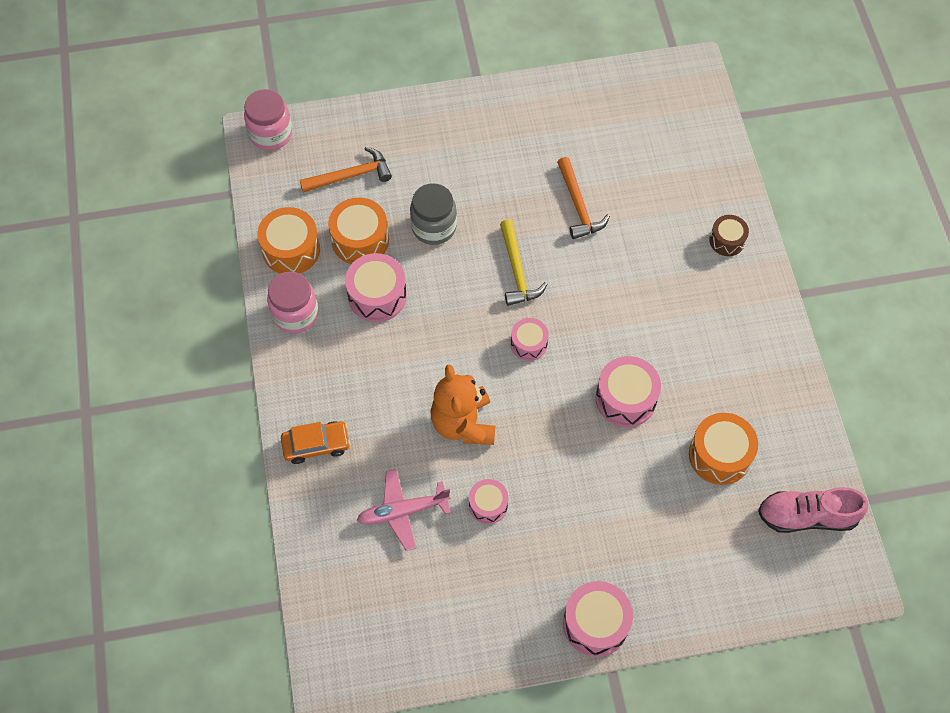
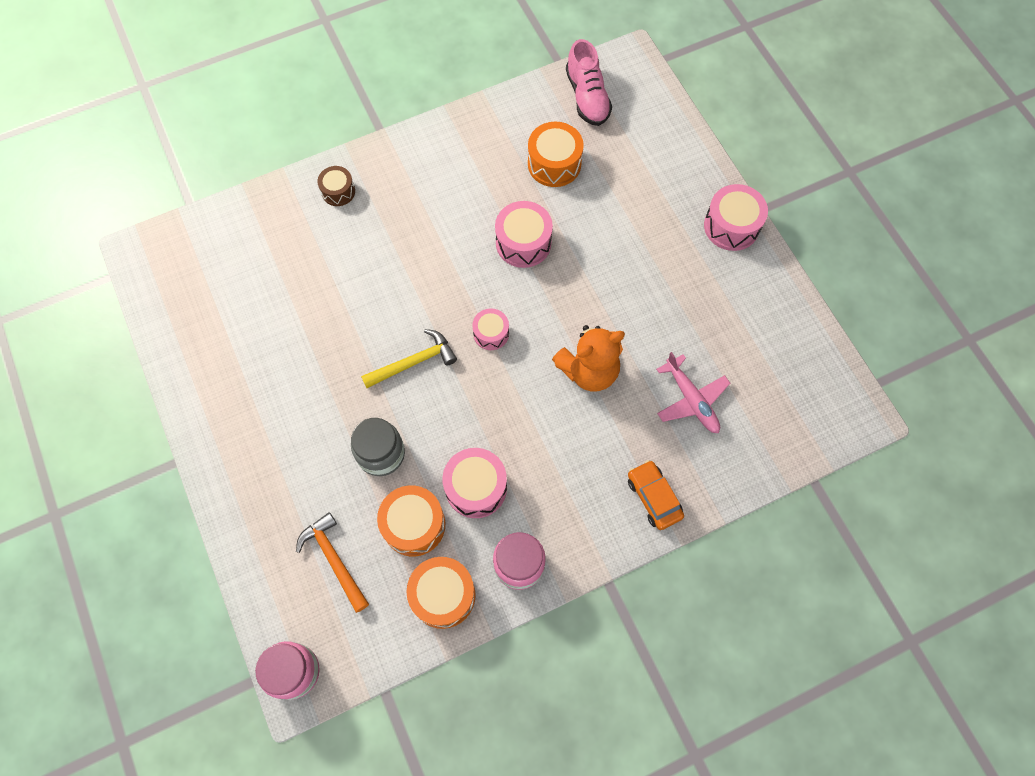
camera: 105 degrees left, 5 degrees up
pink drum [469,479,508,524] -> none
orange hammer [557,157,610,239] -> none

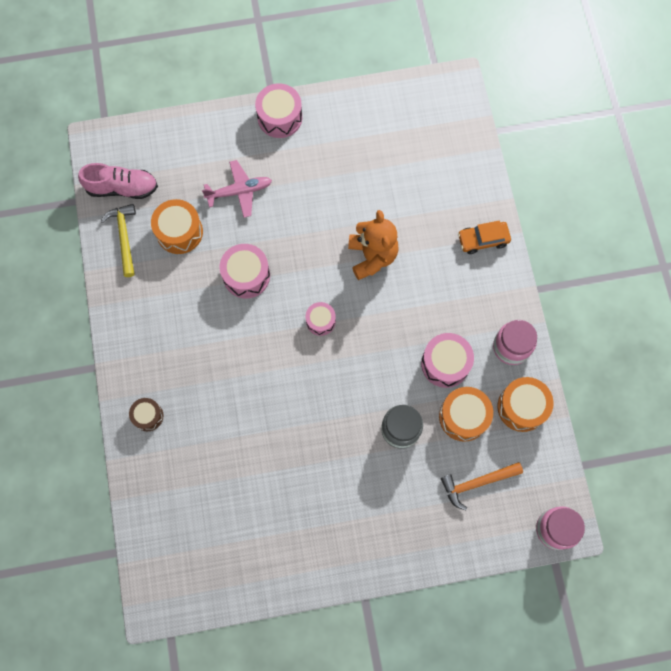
camera: 75 degrees left, 5 degrees up
yellow hammer [361,329,457,388] -> yellow hammer moved to [101,204,136,277]
pink plane [656,352,730,433] -> pink plane moved to [202,160,272,218]

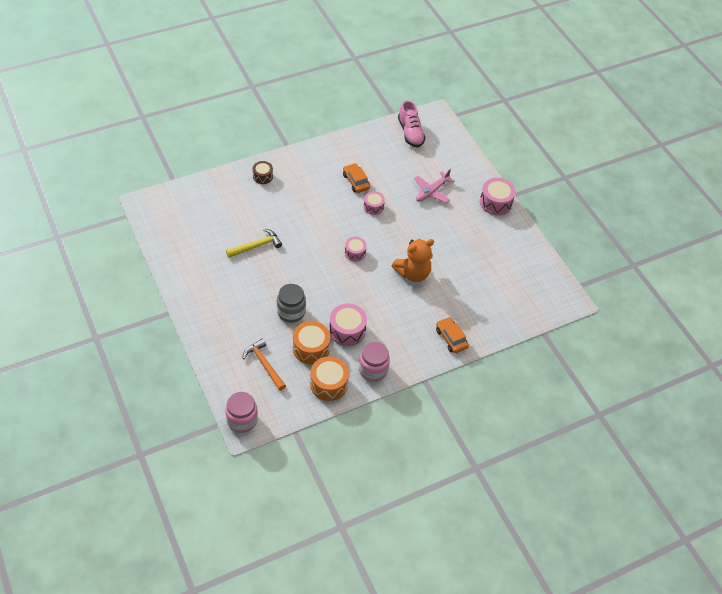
camera: 70 degrees right, 20 degrees down
yellow hammer [101,204,136,277] -> yellow hammer moved to [226,229,282,258]
orange drum [151,199,203,254] -> none
pink plane [202,160,272,218] -> pink plane turned 75 degrees clockwise [414,169,455,203]
pink drum [220,244,270,298] -> pink drum [364,191,385,215], size x0.62
none -> orange car [343,163,370,193]

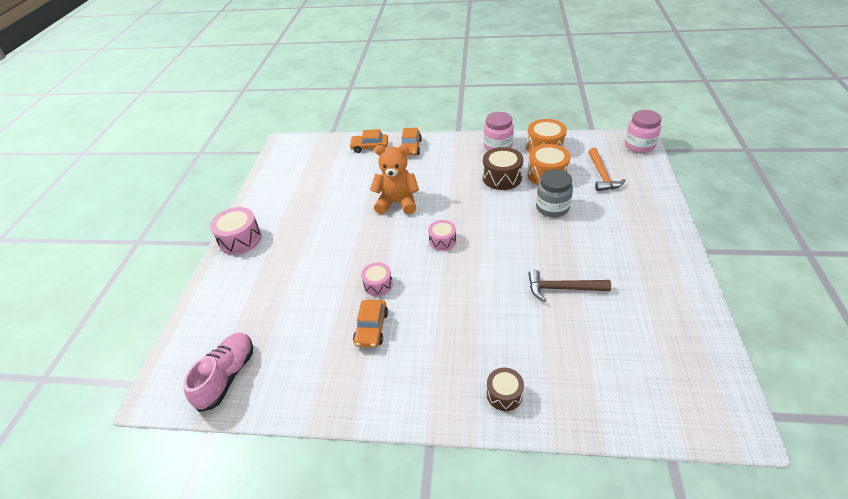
camera: 140 degrees left, 10 degrees down
yellow hammer [226,229,282,258] -> brown hammer [528,270,611,302]
pink drum [329,304,367,346] -> brown drum [483,147,523,190]
pink plane [414,169,455,203] -> none
none -> orange car [349,129,388,153]

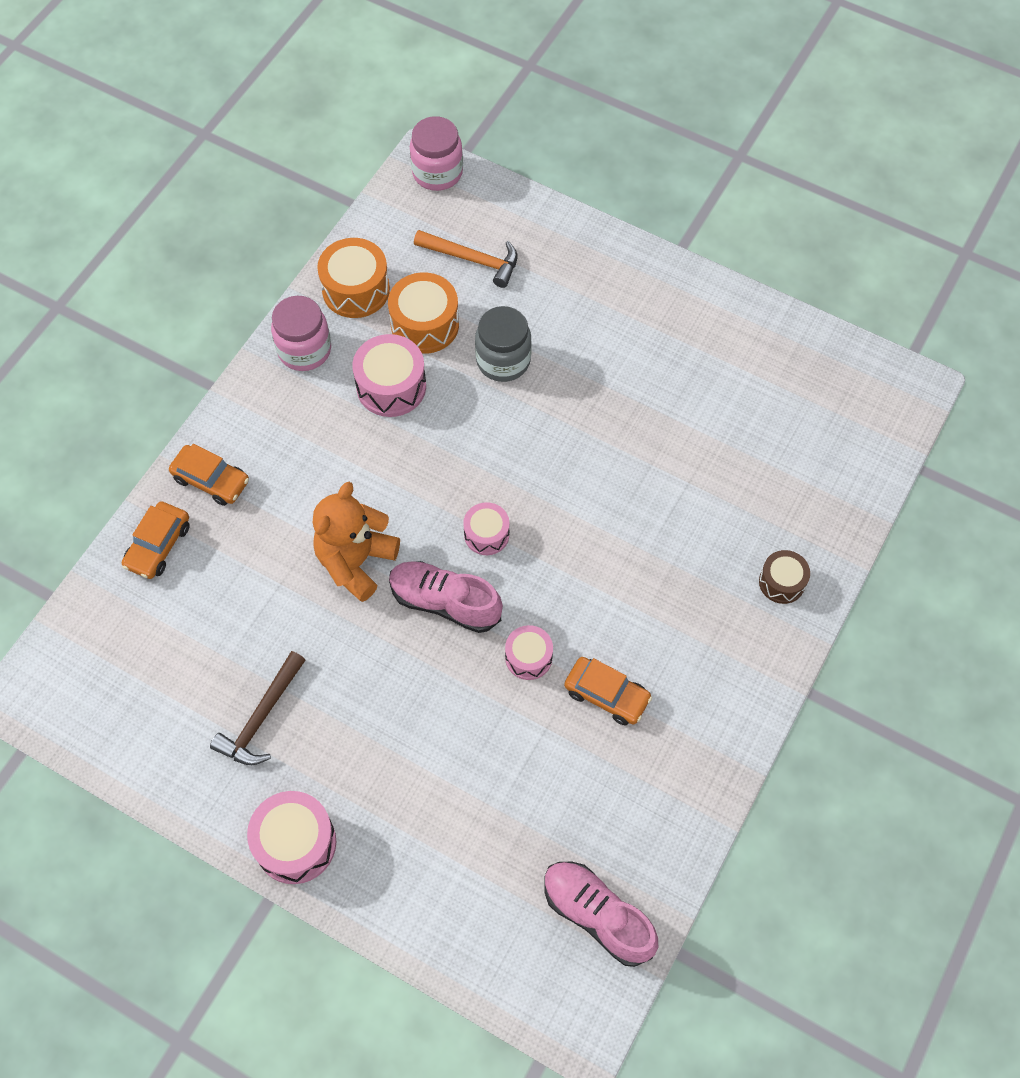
camera: 70 degrees left, 20 degrees up
brown drum [483,147,523,190] -> pink drum [352,334,426,417]
brown hammer [528,270,611,302] -> brown hammer moved to [210,651,306,765]
none -> pink shoe [389,561,503,633]

